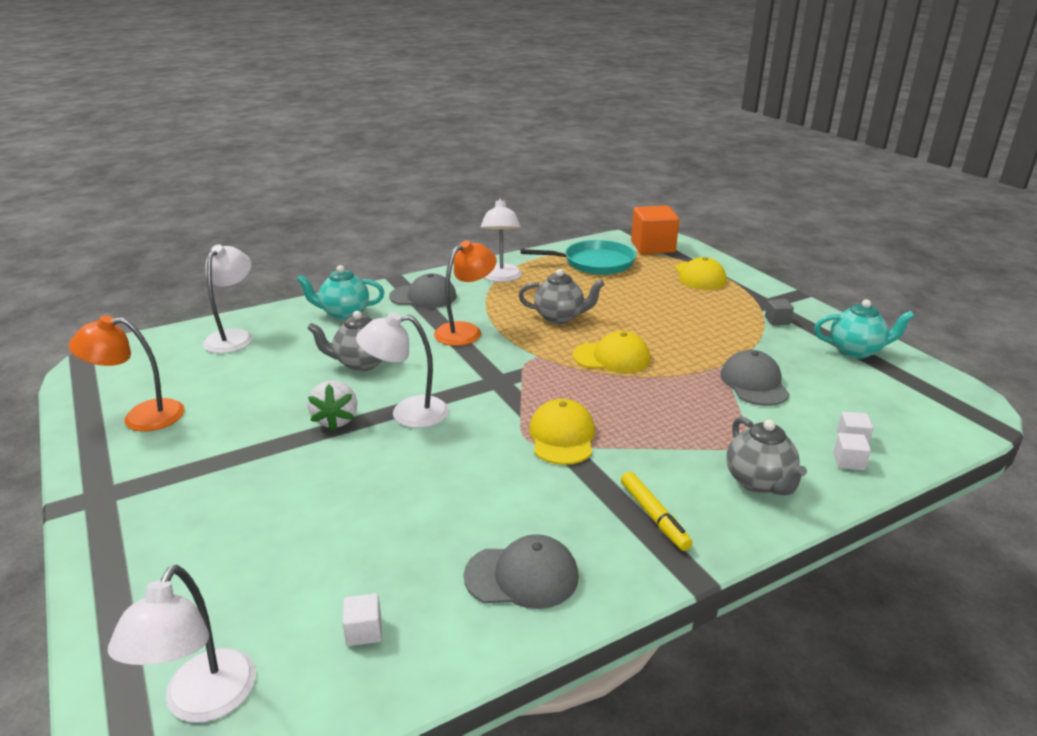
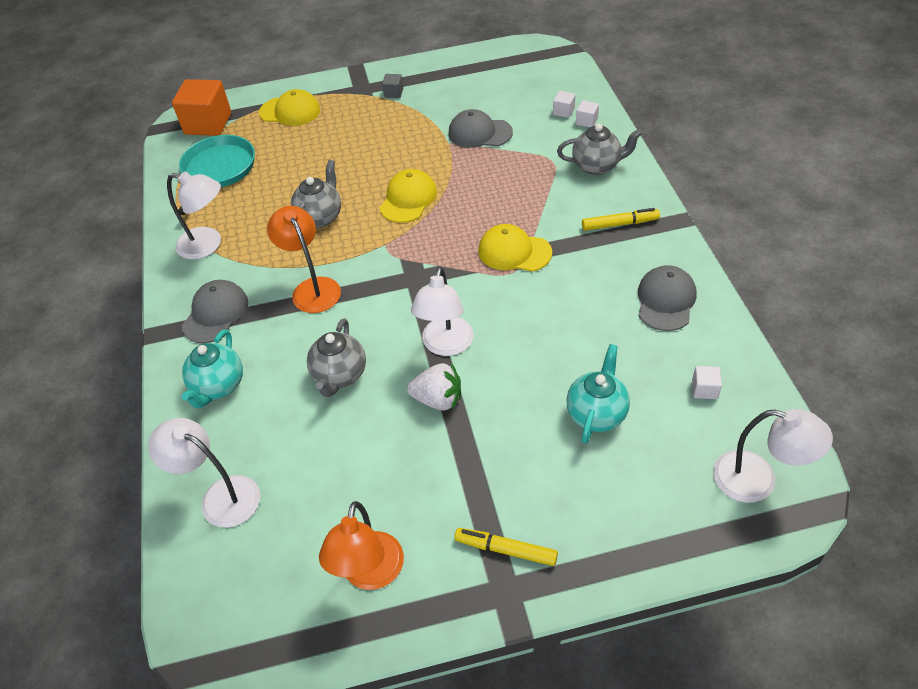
camera: 70 degrees left, 20 degrees up
turquoise teapot [814,299,914,359] -> turquoise teapot moved to [566,344,630,443]
none -> yellow marker [455,528,558,566]

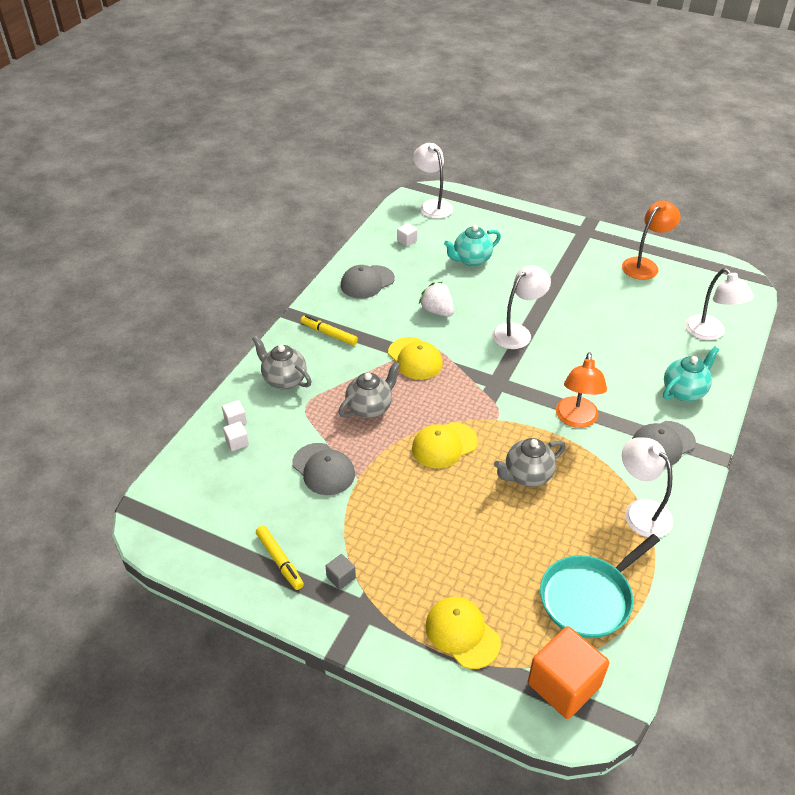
camera: 145 degrees left, 5 degrees down
grey teapot [307,319,366,397] -> grey teapot moved to [339,361,400,418]
white strawberry [407,363,461,411] -> white strawberry moved to [419,282,454,317]
yellow marker [455,528,558,566] -> yellow marker moved to [256,526,304,590]

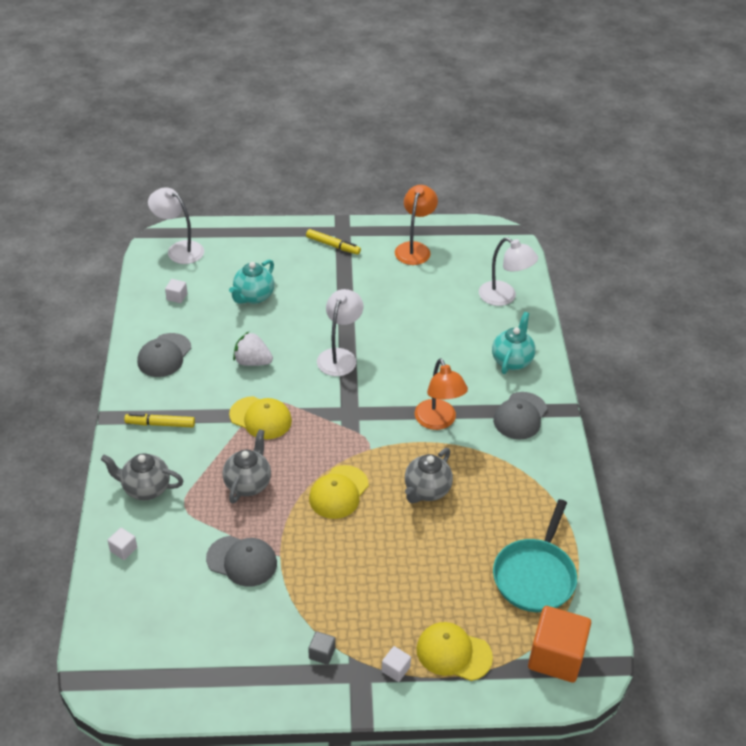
camera: 30 degrees left, 0 degrees up
white cube [223,421,249,451] -> white cube moved to [381,646,411,682]
yellow marker [256,526,304,590] -> yellow marker moved to [306,229,361,255]
white lamp [622,437,673,537] -> none

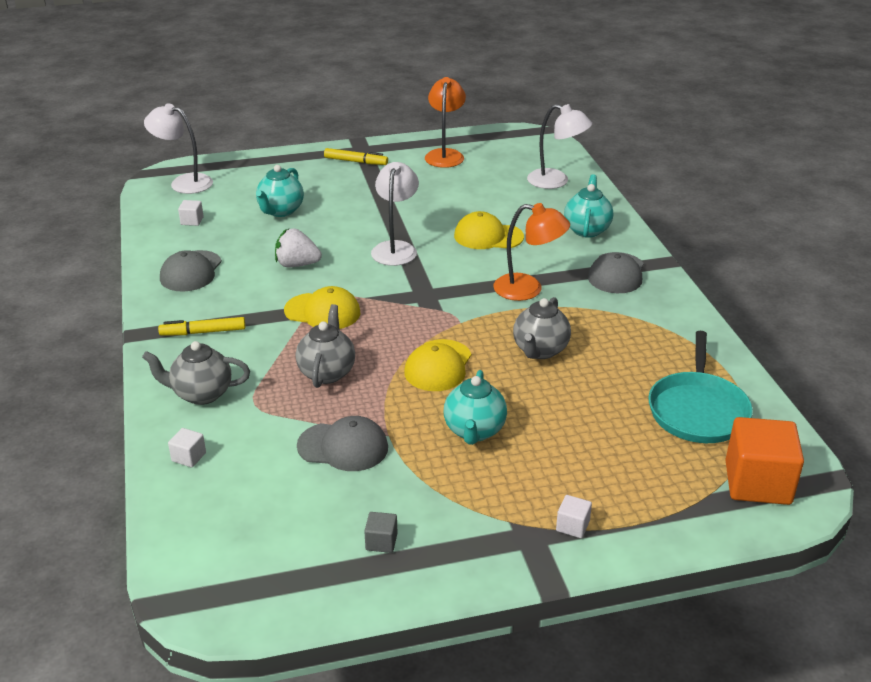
camera: 10 degrees left, 10 degrees down
grey cube [308,631,336,665] -> grey cube moved to [364,512,397,553]
orange lamp [415,358,468,430] -> orange lamp turned 45 degrees counterclockwise [493,203,570,301]
yellow cap [417,622,493,681] -> yellow cap moved to [454,211,524,249]
none -> turquoise teapot [444,370,507,445]

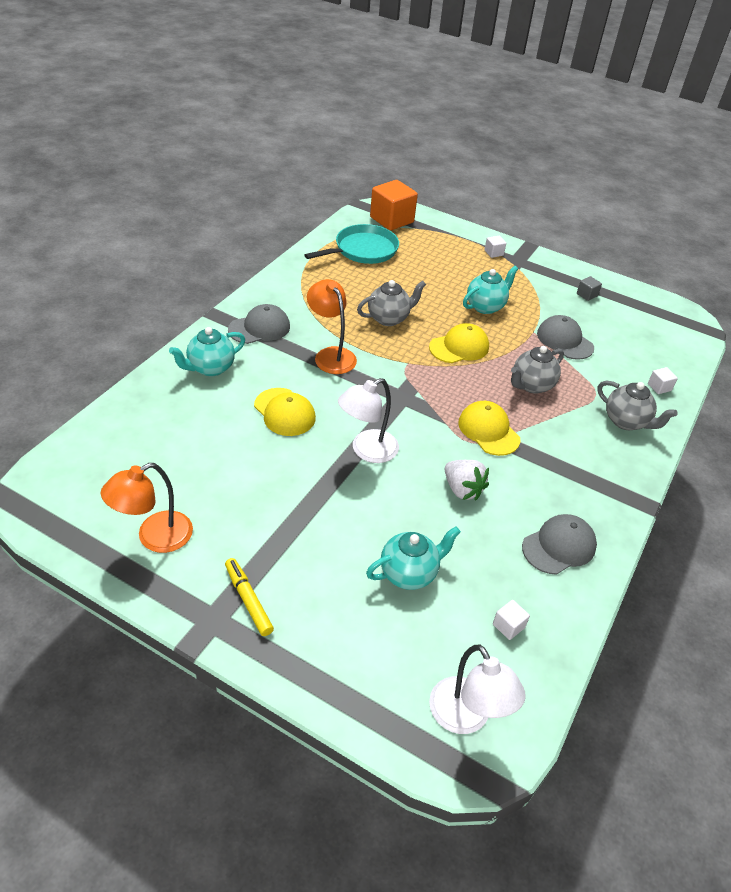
camera: 140 degrees left, 10 degrees up
yellow marker [158,317,245,336] -> none
white lamp [527,104,592,189] -> none

